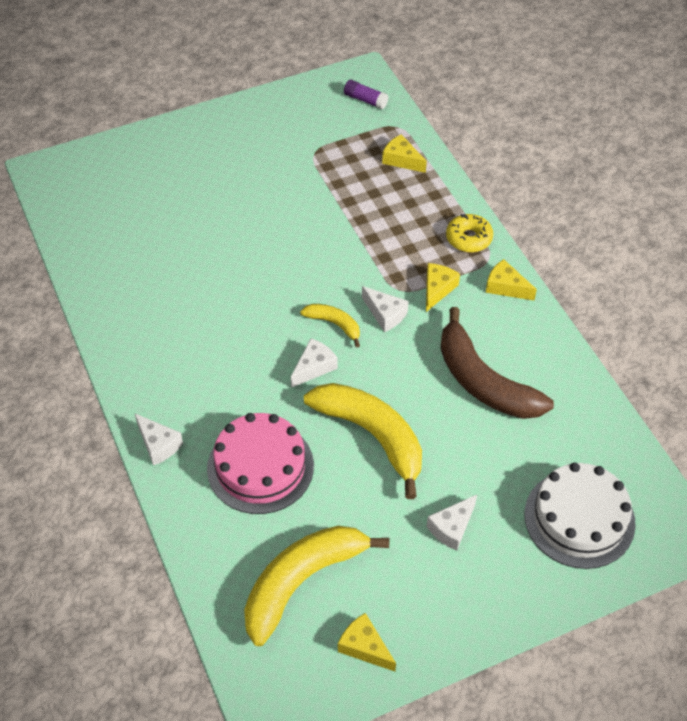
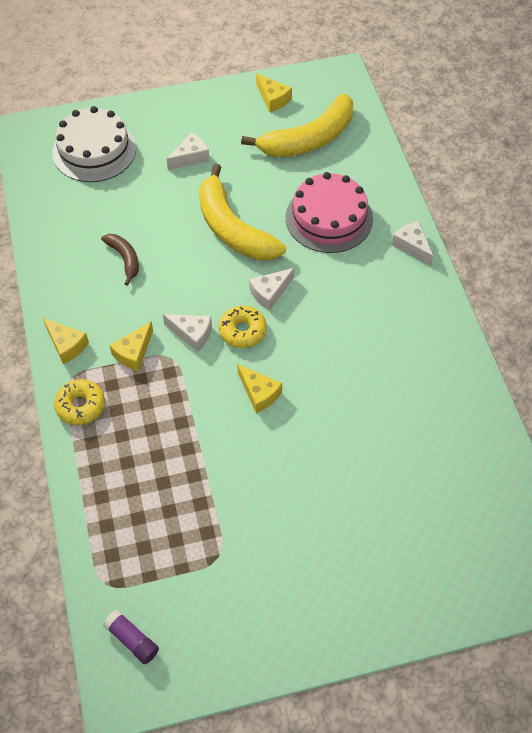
camera: 170 degrees left, 5 degrees up
yellow banana [300,304,360,348] -> yellow donut [219,306,267,348]
white cheese [362,286,408,332] -> white cheese turned 150 degrees clockwise [163,314,212,352]
yellow cheese [382,134,427,173] -> yellow cheese moved to [237,364,282,413]
brown banana [440,307,554,419] -> brown banana [101,234,139,286], size x0.49

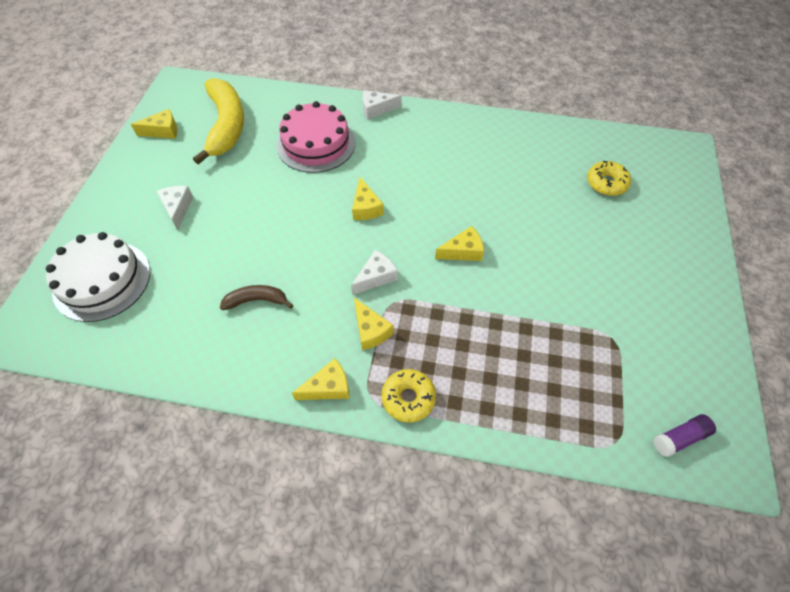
camera: 65 degrees left, 0 degrees up
yellow banana [199,164,286,260] -> none
yellow donut [219,306,267,348] -> yellow donut moved to [587,161,631,196]
white cheese [249,268,294,311] -> yellow cheese [352,177,384,220]

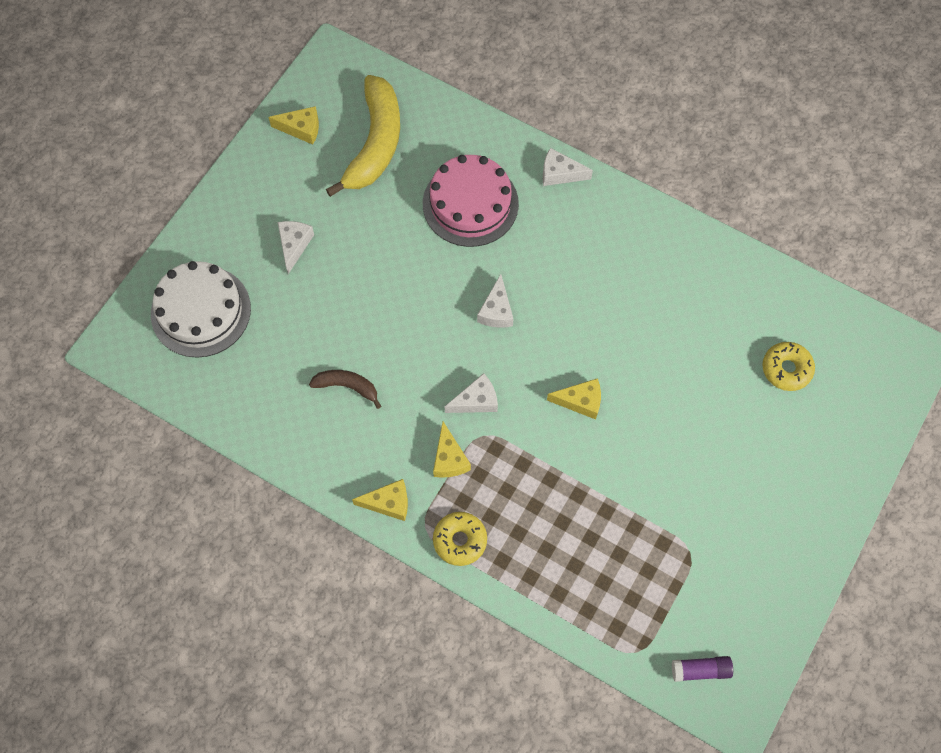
camera: 20 degrees right, 10 degrees up
yellow cheese [352,177,384,220] -> white cheese [477,274,513,328]

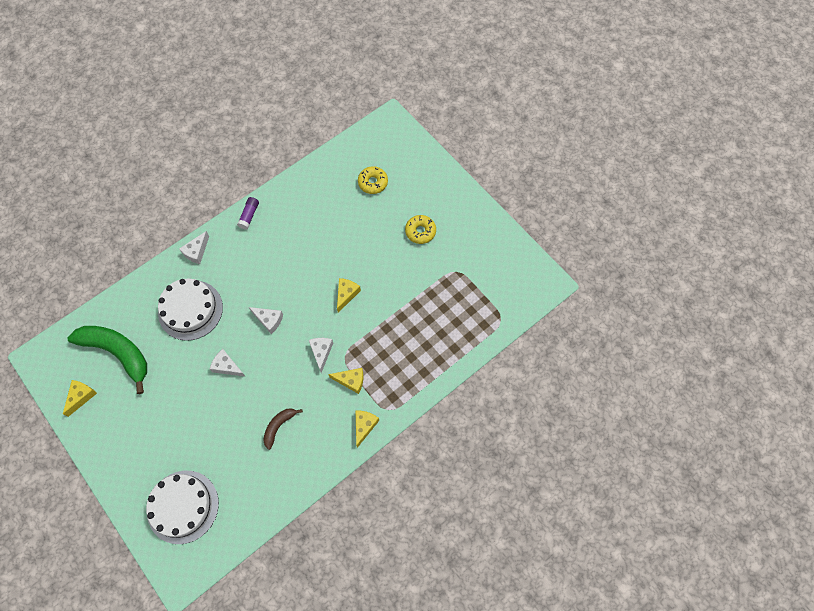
camera: 70 degrees left, 0 degrees up
white cheese [278,221,314,274] -> white cheese moved to [210,349,246,377]
yellow banana [326,75,400,197] -> green banana [67,326,147,394]
pink cake [423,155,519,247] -> white cake [158,278,223,341]
yellow donut [433,512,487,566] -> yellow donut moved to [405,215,436,244]
purple glue stick [672,656,733,682] -> purple glue stick moved to [237,197,259,230]

